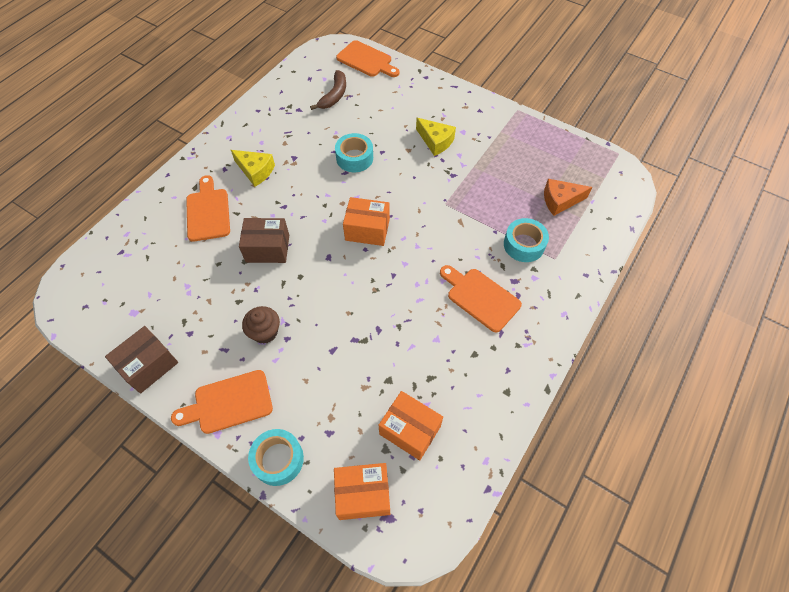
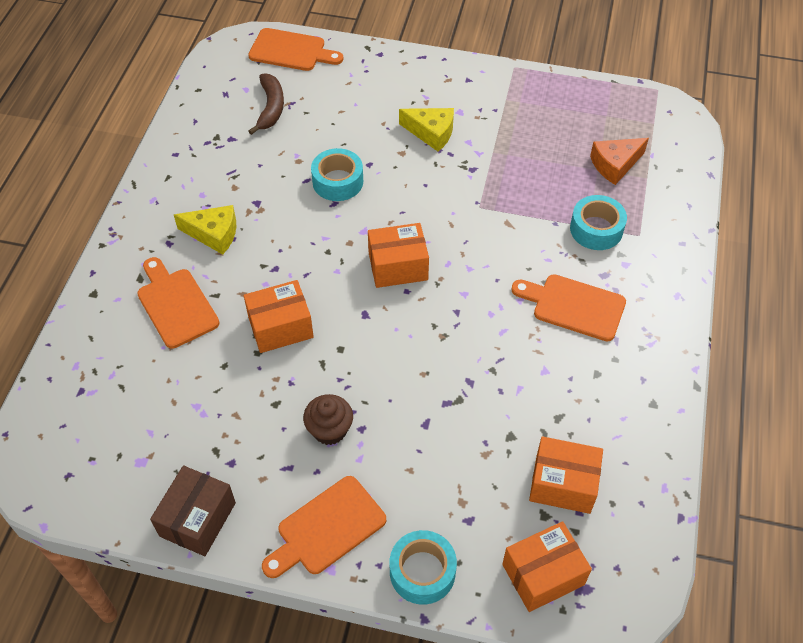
camera: 20 degrees left, 5 degrees down
brown box [239,218,289,263] -> orange box [244,280,314,353]

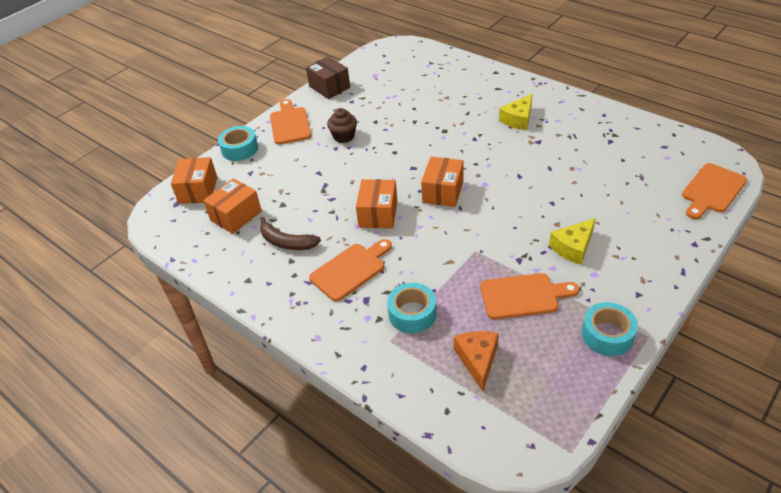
camera: 120 degrees right, 10 degrees down
orange cutting board [137,257,220,349] -> orange cutting board moved to [480,273,579,319]
orange box [244,280,314,353] -> orange box moved to [356,179,397,229]
brown banana [249,73,284,135] -> brown banana moved to [260,217,321,250]
turquoise tape [311,148,363,201] -> turquoise tape moved to [582,302,638,356]

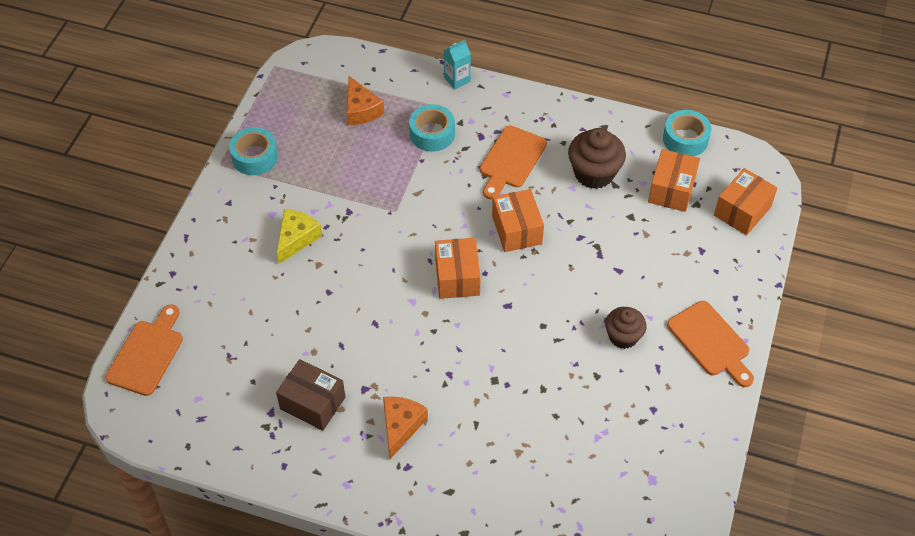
camera: 155 degrees right, 10 degrees up
orange box [171,157,217,204] -> orange box turned 60 degrees clockwise [714,168,777,235]
turquoise tape [218,126,258,161] -> turquoise tape moved to [663,110,711,157]
brown banana [260,217,321,250] -> brown cupcake [568,128,626,189]
brown box [306,56,350,99] -> brown box moved to [276,359,345,431]
orange cutting board [480,273,579,319] -> none
yellow cheese [499,94,532,130] -> orange cheese [383,397,428,459]
none -> turquoise carton [444,40,471,89]

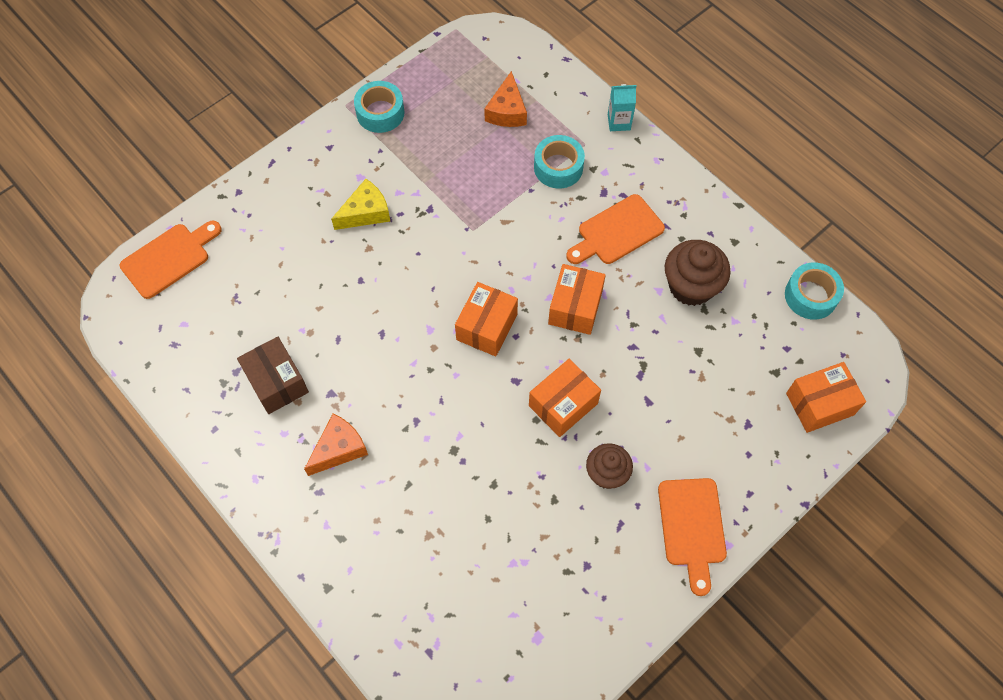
camera: 30 degrees right, 10 degrees up
orange box [648,149,700,212] -> orange box moved to [529,359,601,437]

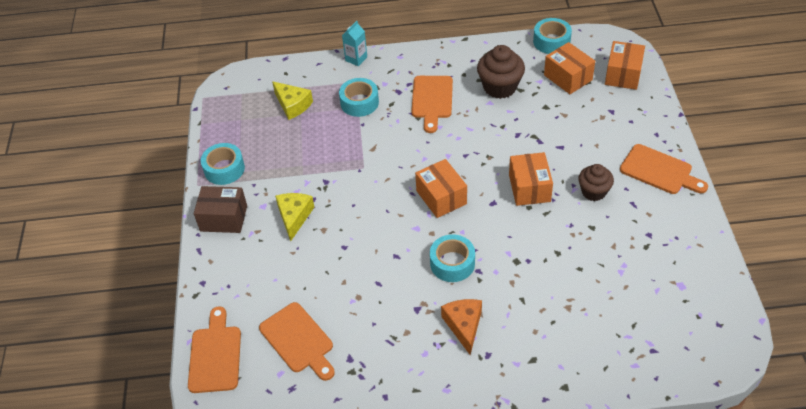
camera: 50 degrees left, 15 degrees down
brown box [237,337,309,414] -> brown box moved to [194,186,247,233]
orange cheese [484,71,527,127] -> yellow cheese [272,81,313,120]
orange box [548,264,606,335] -> orange box moved to [544,42,595,94]
none -> orange cutting board [259,302,335,381]
none -> turquoise tape [430,234,475,282]

